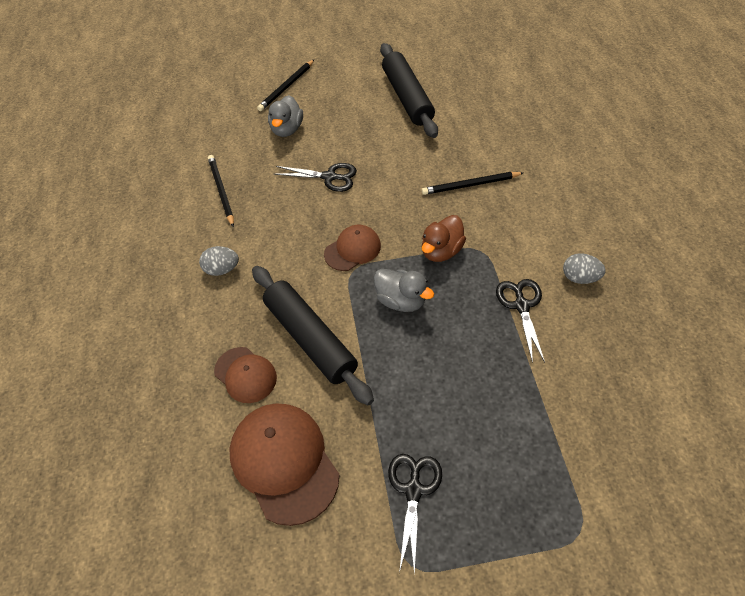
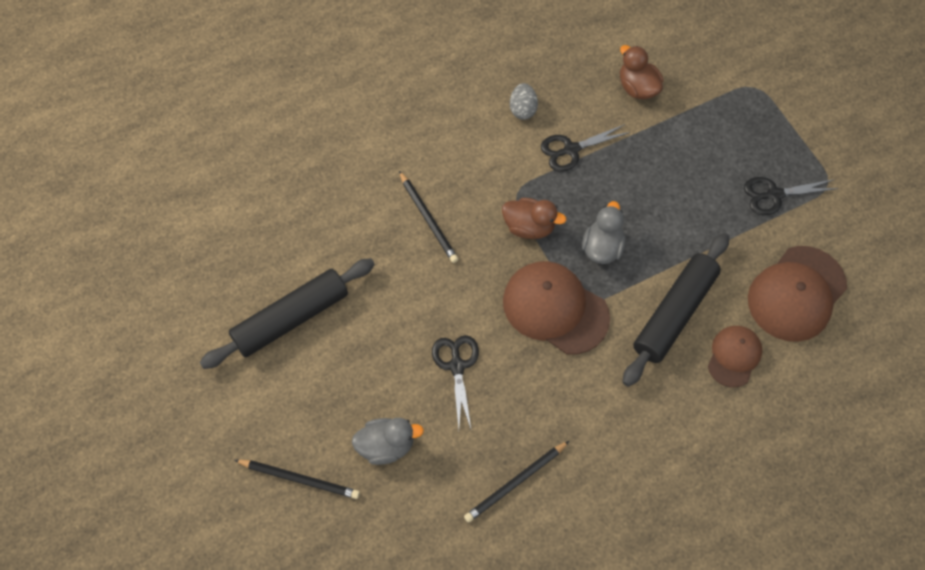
camera: 110 degrees left, 10 degrees up
grey egg [199,246,239,276] -> none
brown cap [324,225,381,271] -> brown cap [503,261,610,355], size x1.71
none -> brown duck [620,45,663,99]

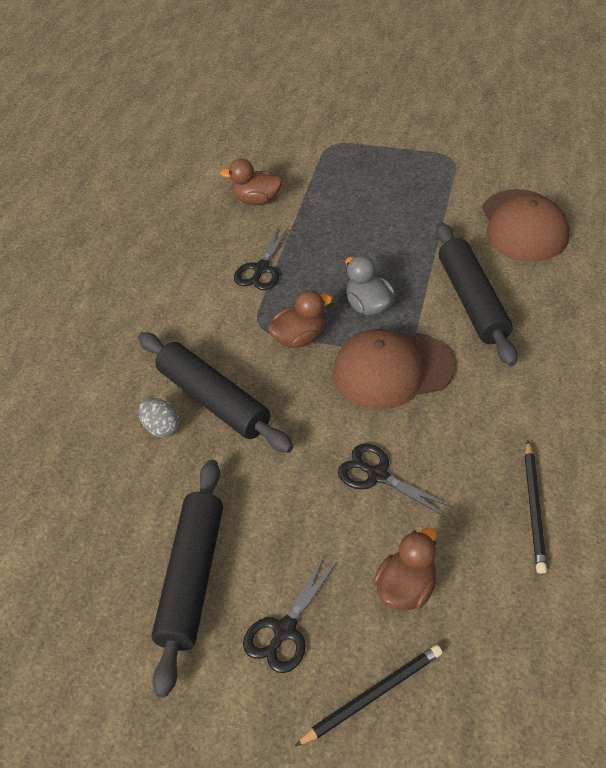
camera: 45 degrees left, 15 degrees down
grey duck [352,418,424,465] -> brown duck [374,527,437,611]
black pencil [399,171,458,263] -> black rolling pin [138,332,293,453]
grey egg [510,83,538,120] -> grey egg moved to [139,398,180,438]
brown cap [708,326,762,387] -> none
black scissors [744,177,839,215] -> black scissors moved to [243,556,338,673]

